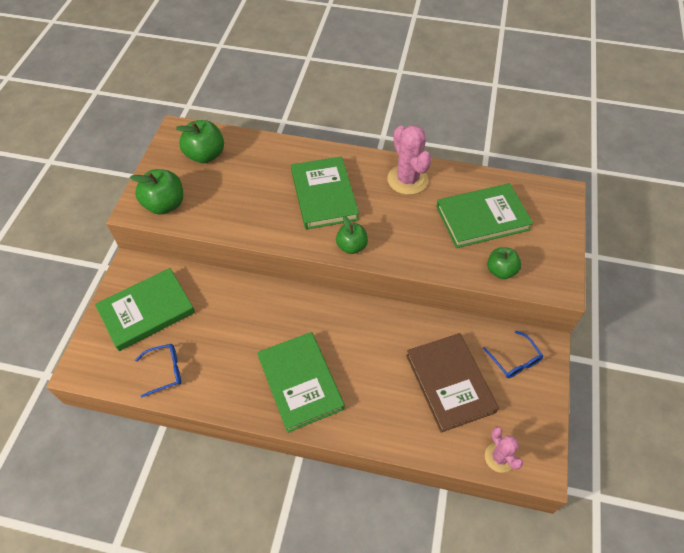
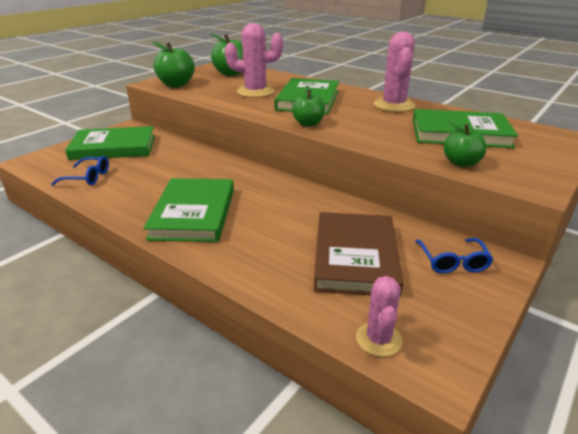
camera: 25 degrees right, 25 degrees down
none -> pink cactus [225,23,283,98]

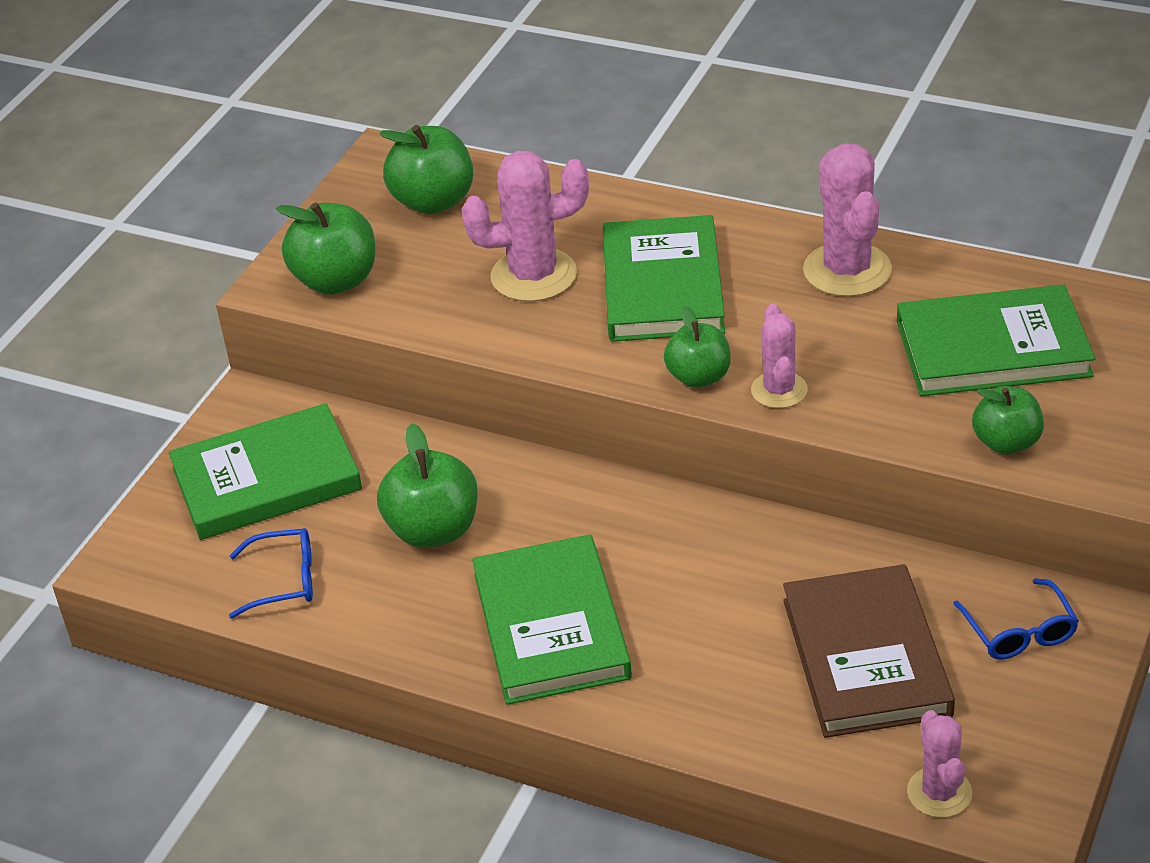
camera: 10 degrees left, 10 degrees up
none -> green apple [377,423,478,548]
none -> pink cactus [751,304,808,408]

